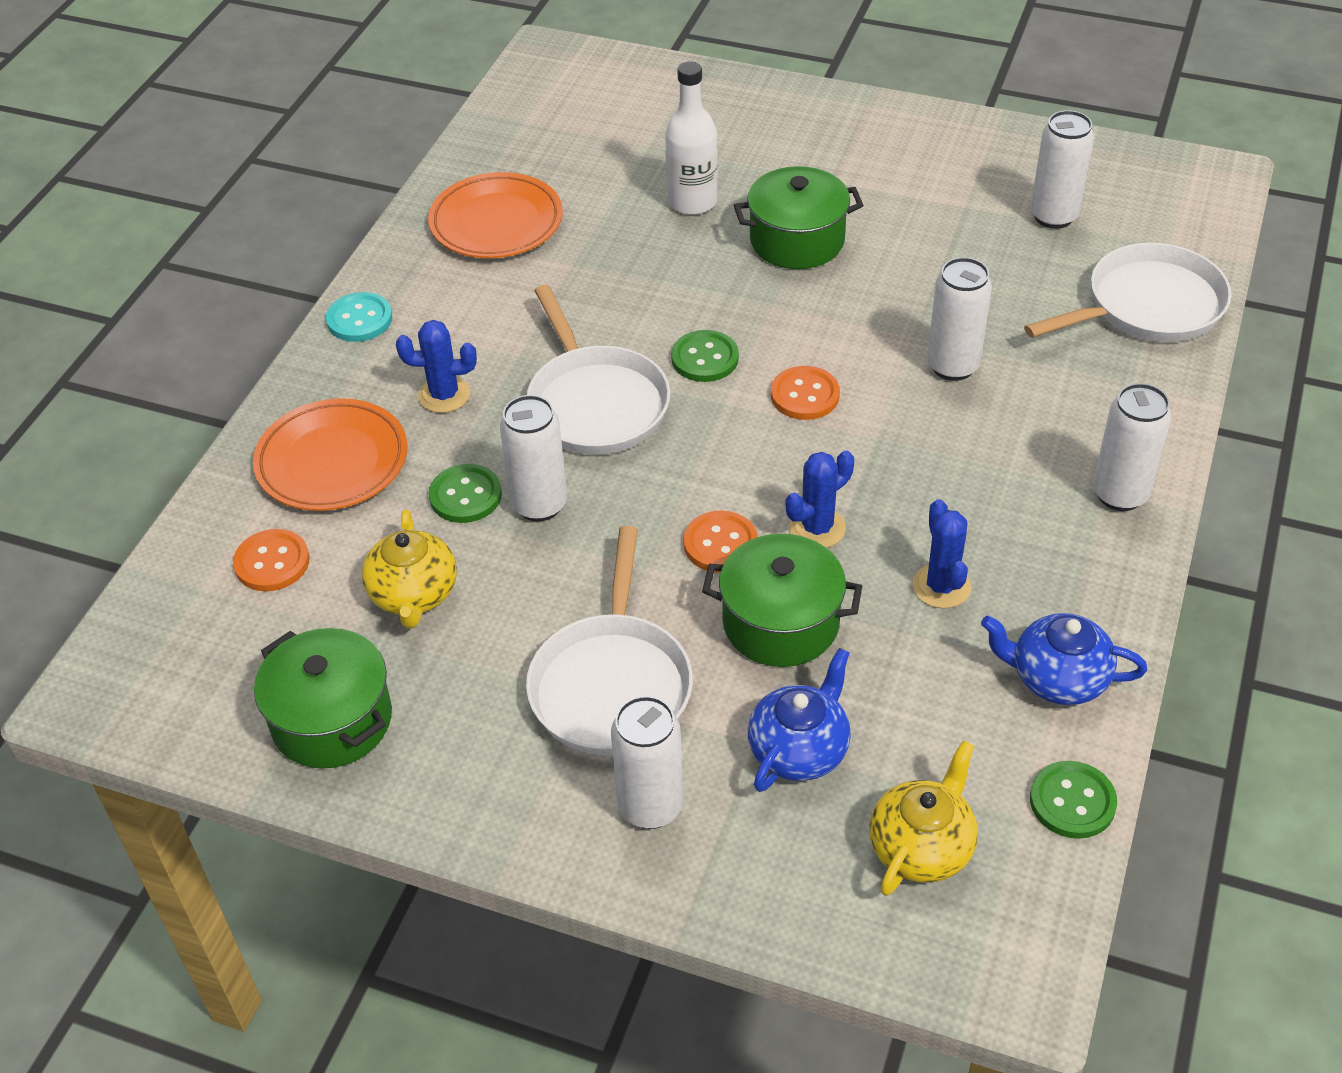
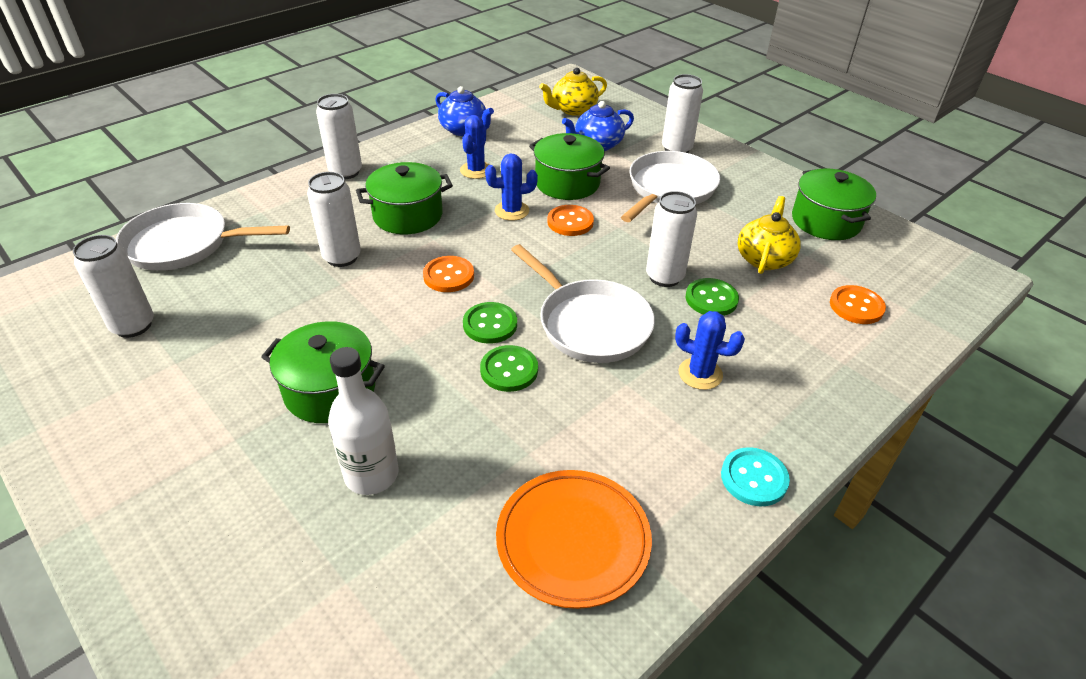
camera: 155 degrees left, 5 degrees down
orange plate [253,398,407,511] -> none
white pan [527,285,670,455] -> white pan turned 135 degrees clockwise [511,244,655,363]
green button [1030,761,1117,839] -> green button moved to [480,345,538,392]
none -> green pot [356,162,453,234]

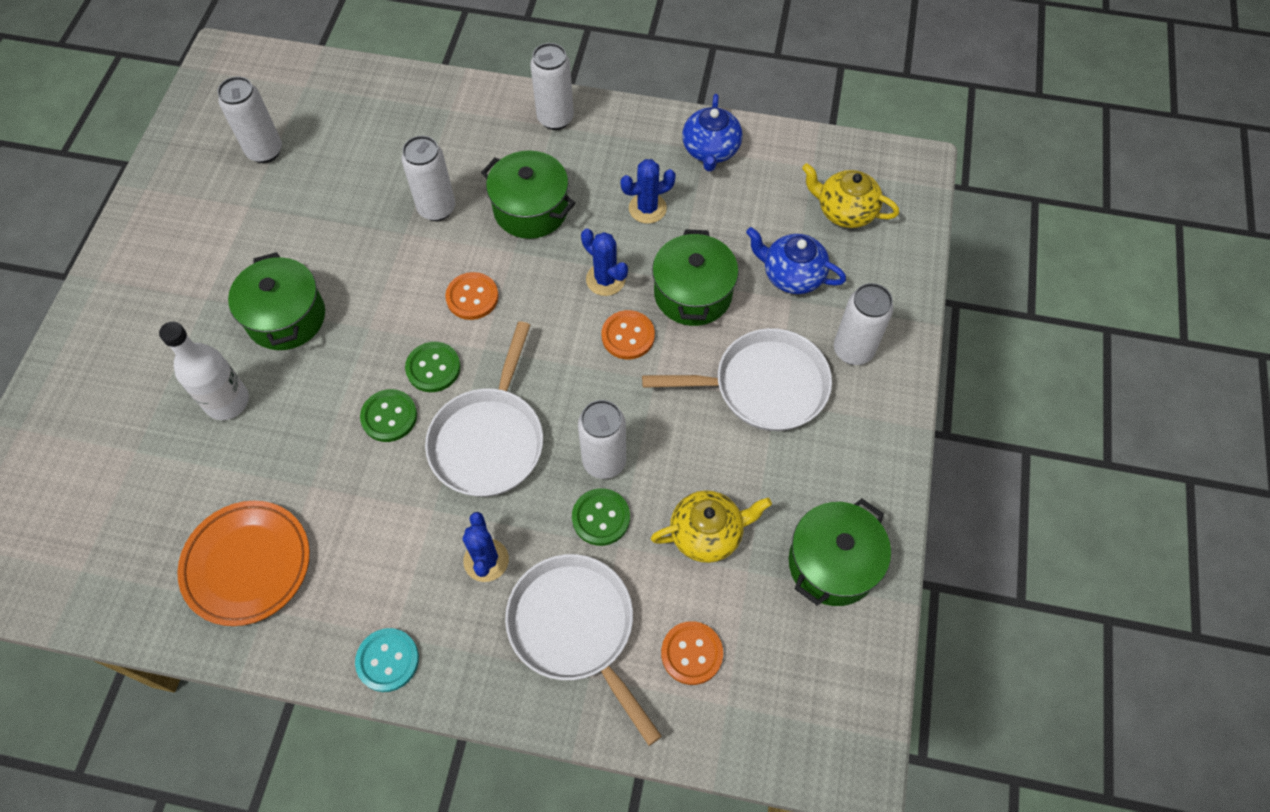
camera: 55 degrees right, 20 degrees up
white pan [116,203,290,271] -> white pan moved to [505,554,662,746]

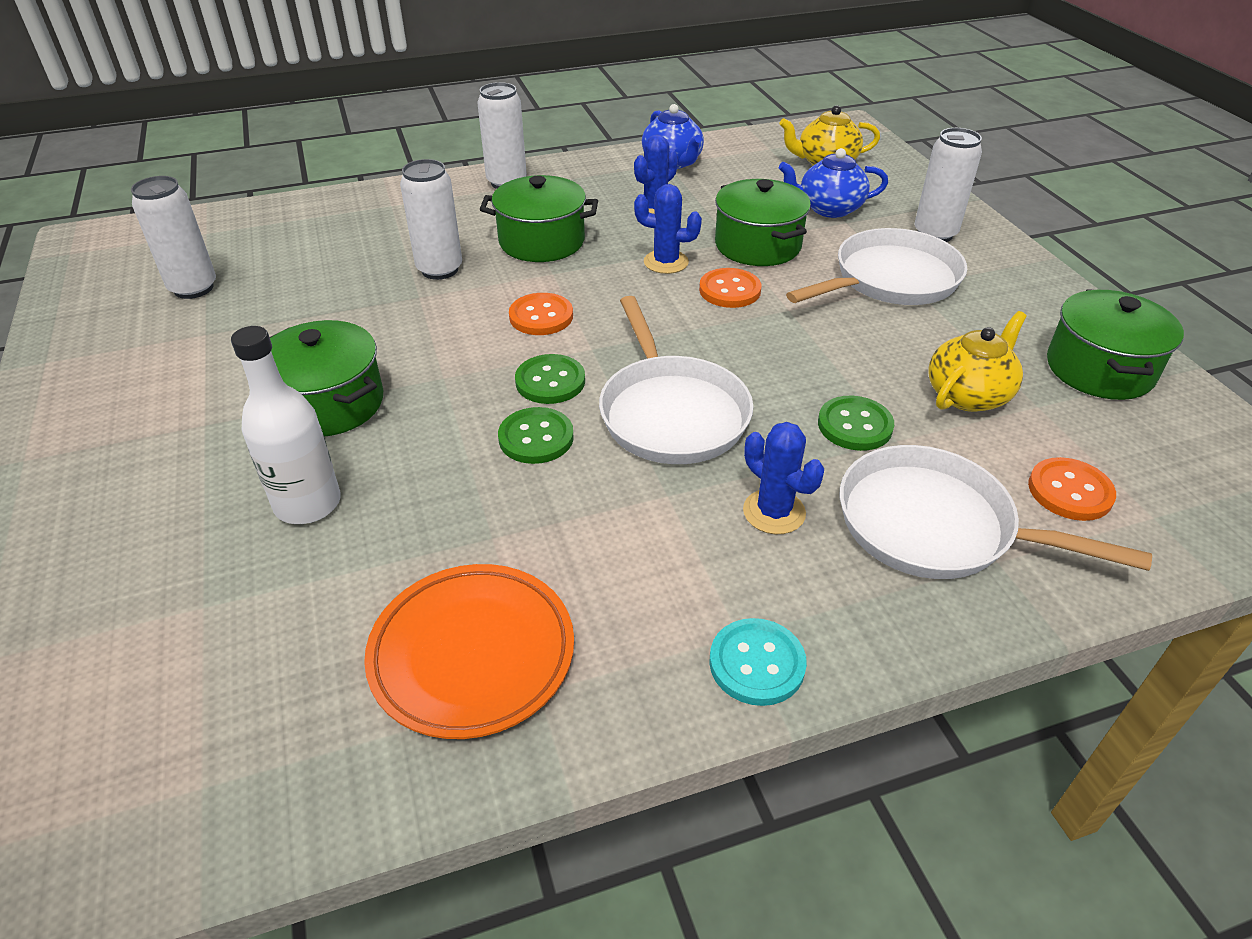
camera: 30 degrees left, 20 degrees down
white can [578,400,626,479] -> none

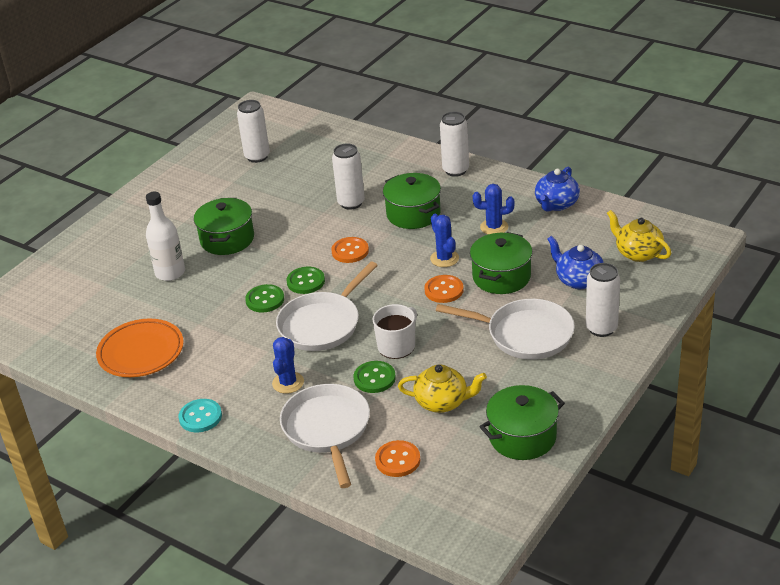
camera: 55 degrees right, 5 degrees down
none -> white mug [372,304,417,359]

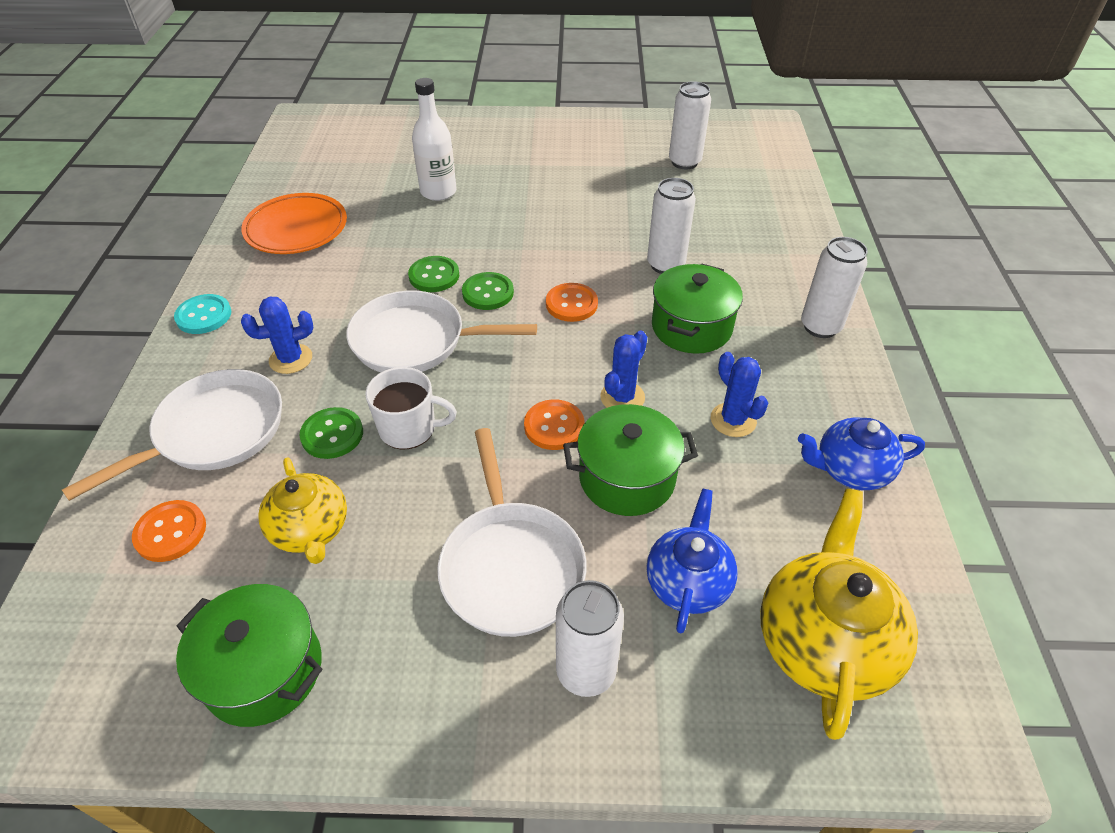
camera: 55 degrees right, 10 degrees up
green pot [194,198,254,255] -> none
yellow teapot [607,210,671,262] -> yellow teapot [760,488,918,740], size x1.54

